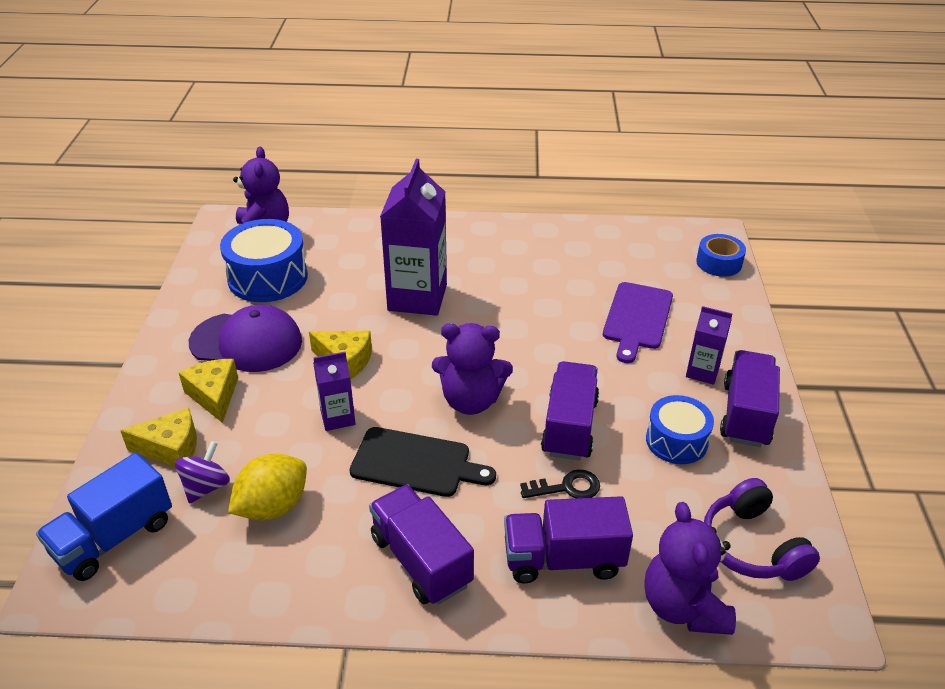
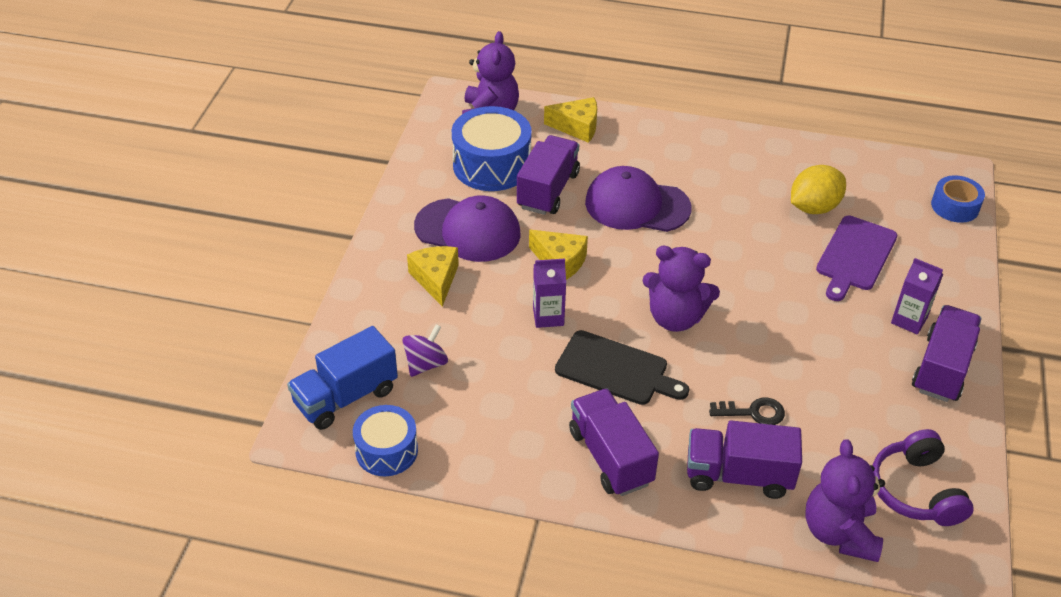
camera: 10 degrees right, 5 degrees up
yellow cheese [120,408,197,467] -> yellow cheese moved to [544,97,597,143]
yellow lemon [228,454,307,520] -> yellow lemon moved to [791,165,846,214]
purple carton [380,159,447,316] -> purple cap [585,166,691,232]
purple truck [541,361,599,460] -> purple truck moved to [517,135,580,215]
blue drum [646,395,714,464] -> blue drum moved to [353,405,418,476]

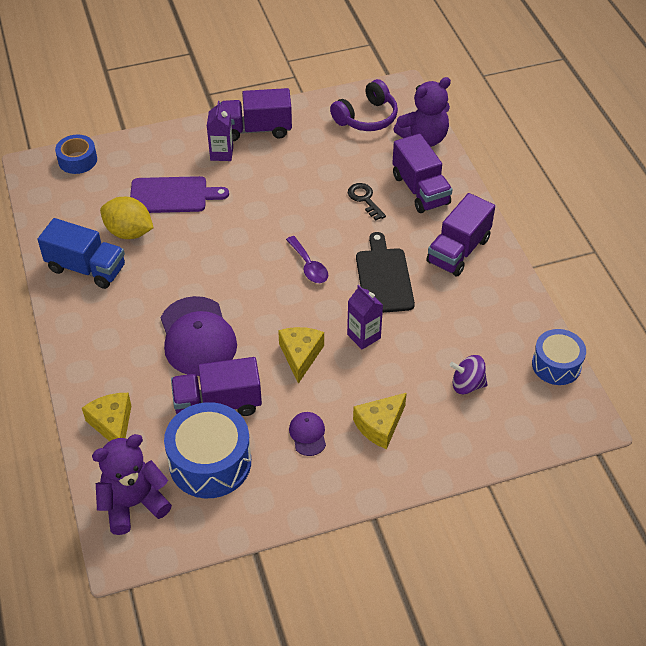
camera: 120 degrees left, 5 degrees up
blue truck [287,326,398,430] -> blue truck moved to [37,218,125,289]
purple cap [414,196,521,262] -> purple cap [289,412,326,456], size x0.47
purple teddy bear [643,246,720,332] -> purple spoon [286,236,328,283]

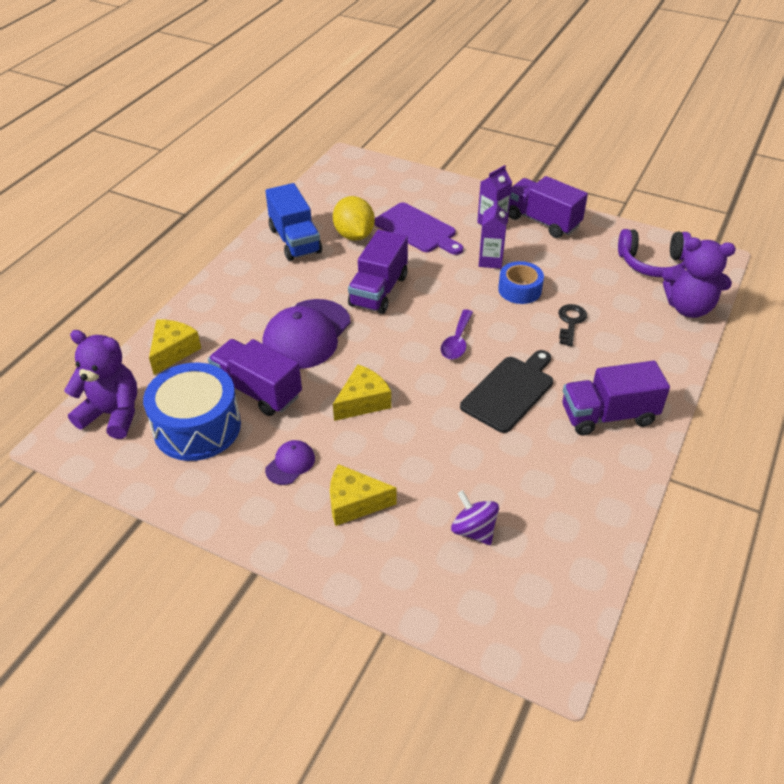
camera: 45 degrees right, 5 degrees down
blue tape [55,135,97,174] -> blue tape moved to [498,261,544,304]
purple carton [347,285,383,349] -> purple carton moved to [479,200,507,269]
purple truck [392,133,452,213] -> purple truck moved to [348,230,408,314]
blue drum [532,329,586,385] -> none

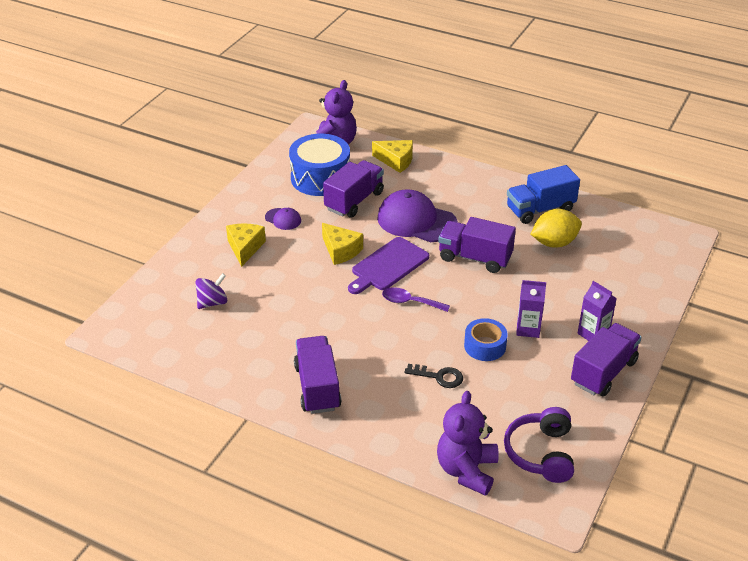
camera: 90 degrees right, 5 degrees down
purple cutting board [374,202,463,255] -> purple cutting board moved to [348,237,429,294]
black cutting board [460,350,553,433] -> none

